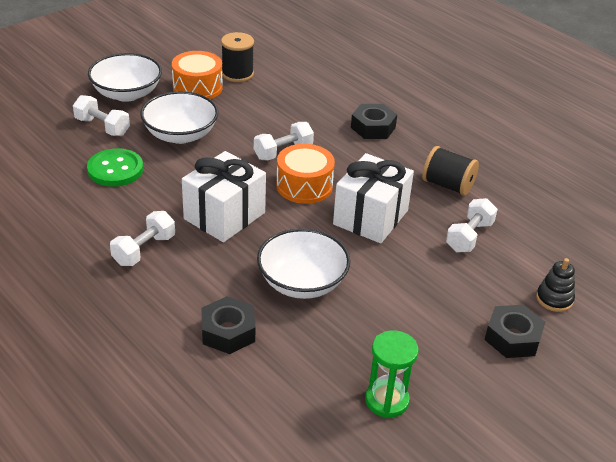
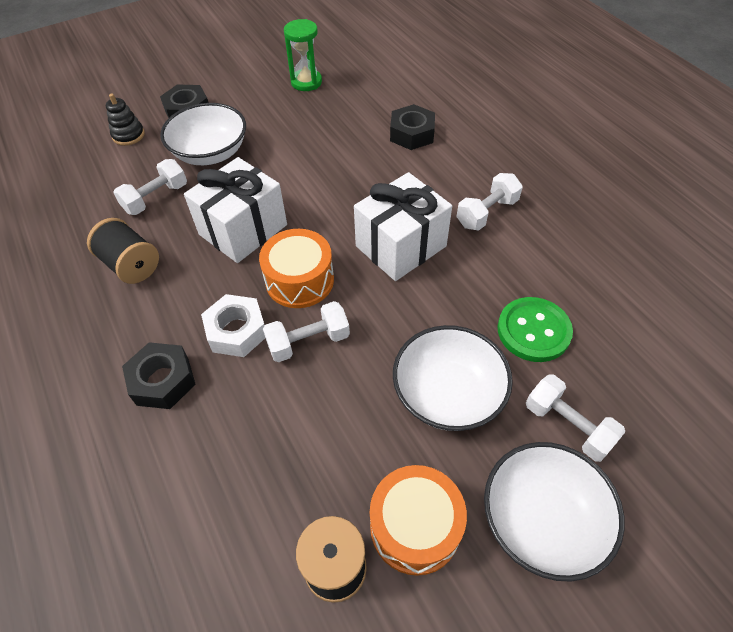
camera: 165 degrees left, 15 degrees up
white bowl [257,228,350,299] -> white bowl moved to [160,103,246,165]
none -> white nut [201,294,265,357]

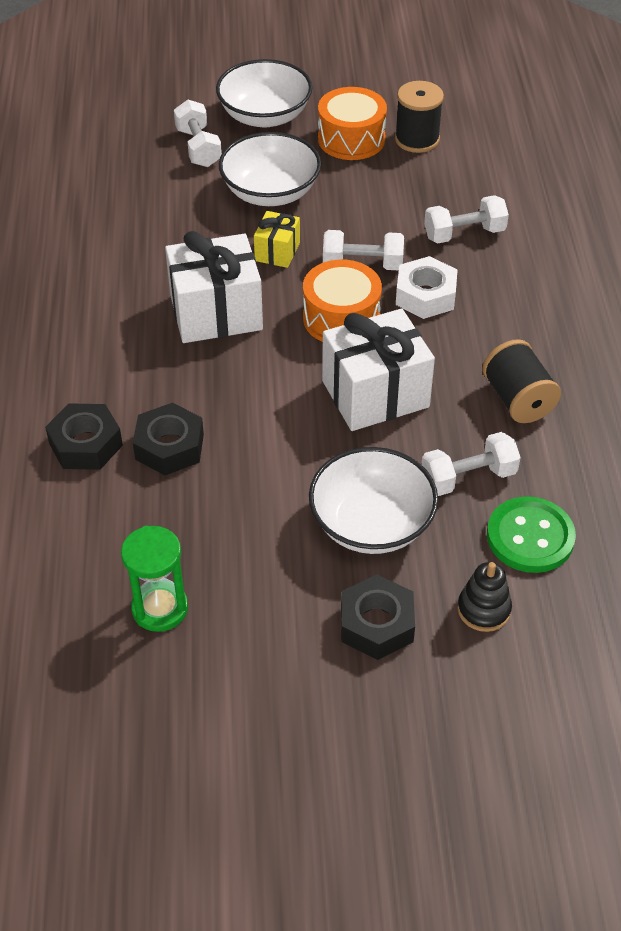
camera: 155 degrees left, 5 degrees down
black nut [122,342,196,409] -> black nut moved to [133,403,204,475]
white dumbbell [456,173,523,230] -> white dumbbell moved to [424,195,509,243]
green button [497,297,573,362] -> green button moved to [487,496,576,573]
none -> yellow gift [254,211,300,268]

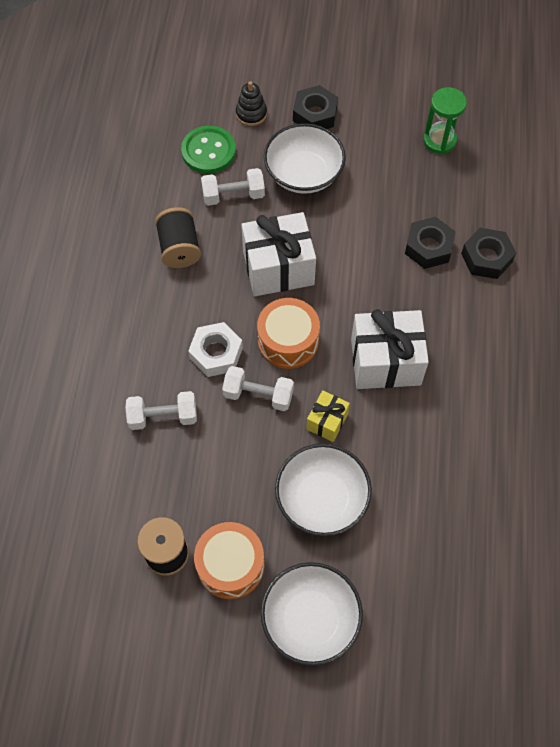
camera: 170 degrees left, 15 degrees up
white dumbbell [174,100,222,167] -> none

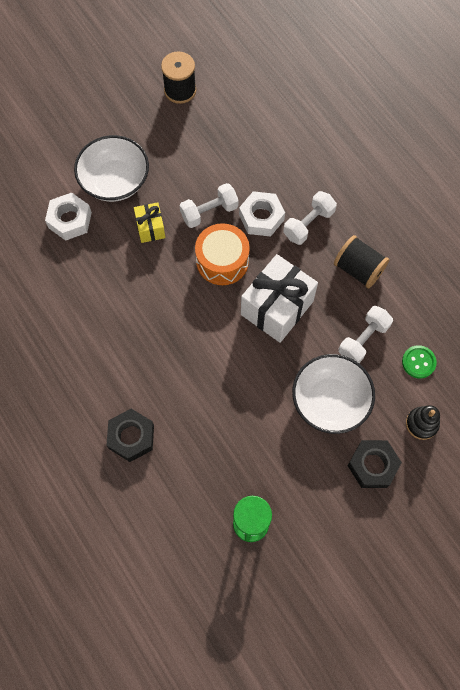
camera: 140 degrees right, 5 degrees up
white dumbbell [125,391,197,430] -> white dumbbell moved to [283,191,337,245]
green button [181,126,236,174] -> green button [402,345,437,378], size x0.62
orange drum [194,522,264,599] -> none
white bowl [261,562,363,666] -> none
white gift [351,309,429,389] -> none
black nut [405,217,456,269] -> none
none -> white nut [45,193,92,241]

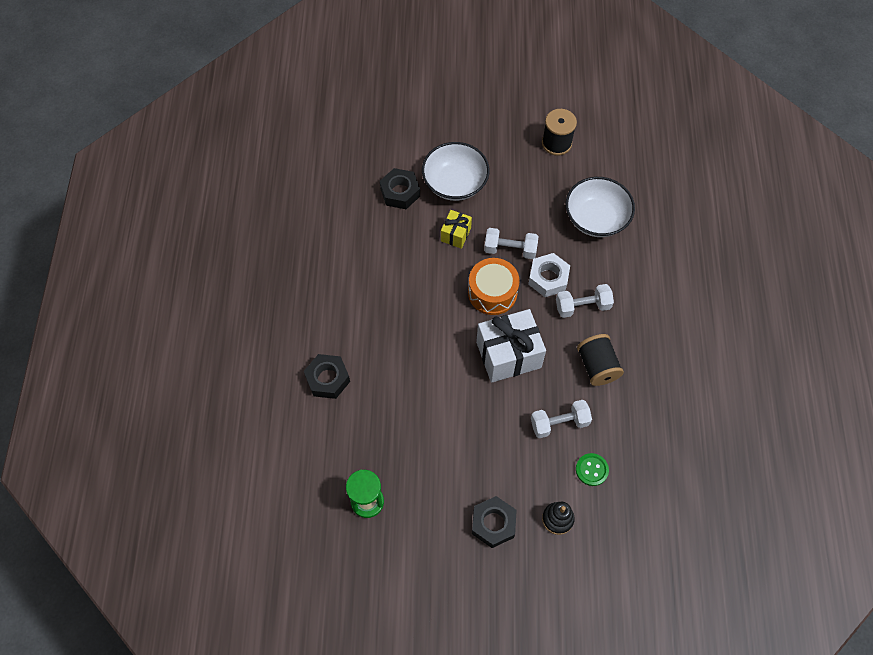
camera: 35 degrees right, 5 degrees down
white nut [45,193,92,241] -> black nut [380,168,420,209]
white bowl [292,354,375,434] -> white bowl moved to [566,177,635,237]

